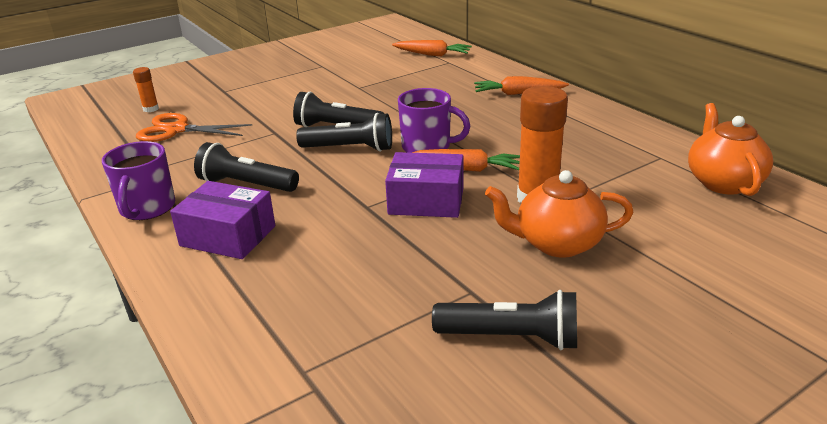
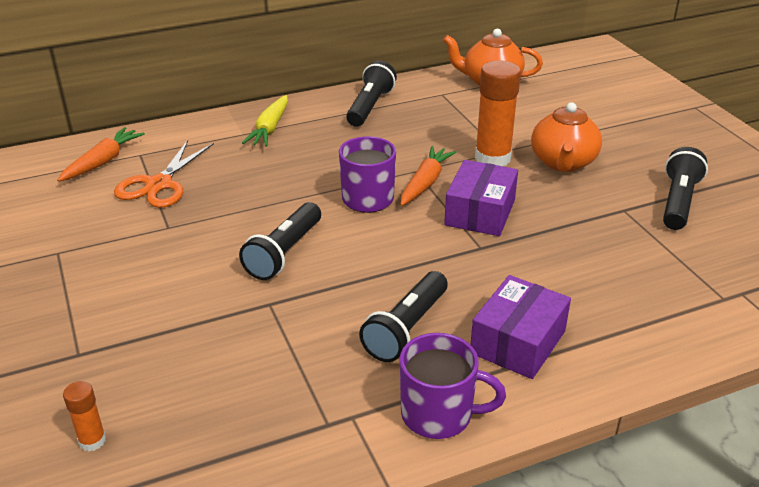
camera: 80 degrees left, 5 degrees up
orange scissors [136,113,252,142] -> orange scissors moved to [114,140,214,208]
black flashlight [296,113,392,152] -> black flashlight moved to [346,61,397,127]
orange carrot [474,76,569,95] -> yellow carrot [242,95,288,147]

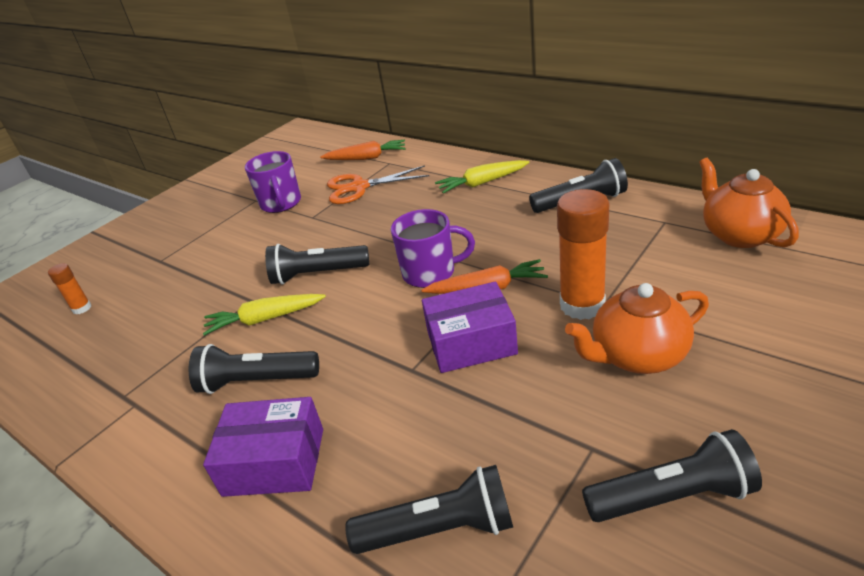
camera: 65 degrees right, 0 degrees up
purple mug [400,333,506,439] -> purple mug moved to [245,151,301,213]
none -> yellow carrot [203,294,326,336]
none -> black flashlight [345,465,513,554]

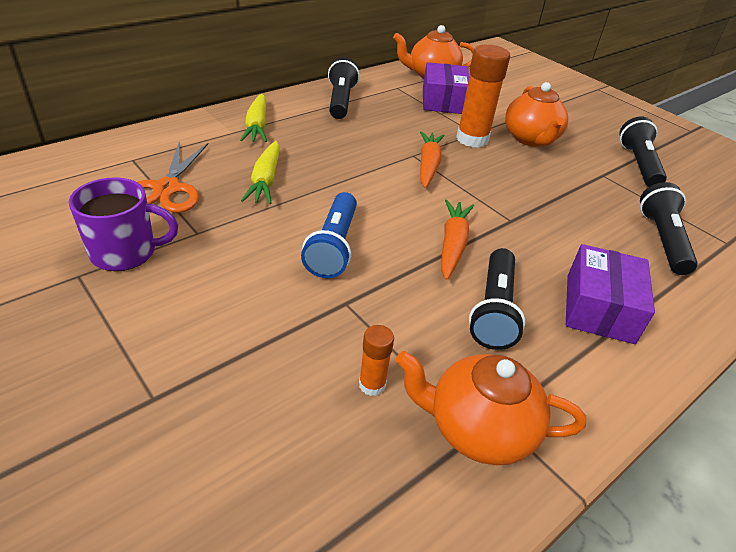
camera: 85 degrees left, 5 degrees up
orange glue stick [48,263,91,314] -> orange glue stick moved to [359,325,394,396]
yellow carrot [203,294,326,336] -> yellow carrot moved to [241,141,280,204]
black flashlight [265,244,369,285] -> blue flashlight [301,192,357,278]
orange carrot [320,140,406,160] -> orange carrot moved to [441,200,474,280]
purple mug [391,209,475,288] -> none
purple box [422,282,518,373] -> purple box moved to [423,62,470,114]
none -> orange teapot [396,351,586,465]

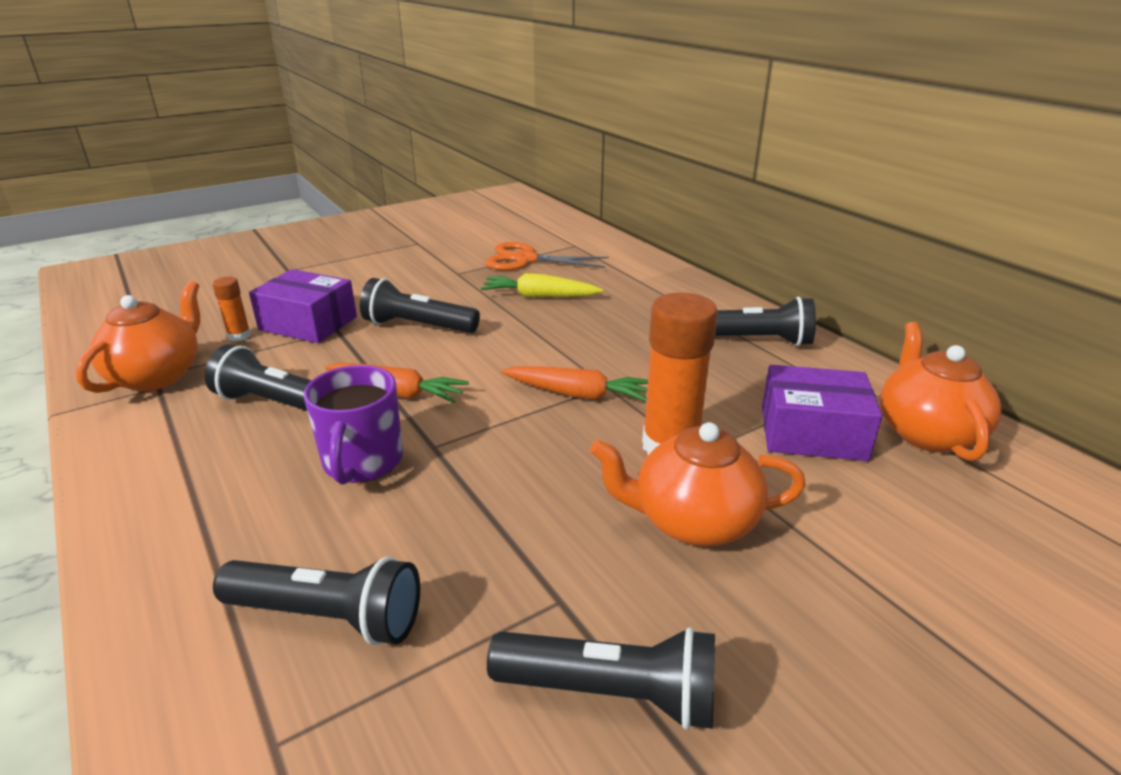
camera: 100 degrees right, 10 degrees down
purple mug [69,177,178,271] -> purple mug moved to [304,365,403,485]
yellow carrot [240,93,267,142] -> none
blue flashlight [301,192,357,278] -> black flashlight [360,278,480,333]
purple box [566,244,655,344] -> purple box moved to [249,269,357,343]

